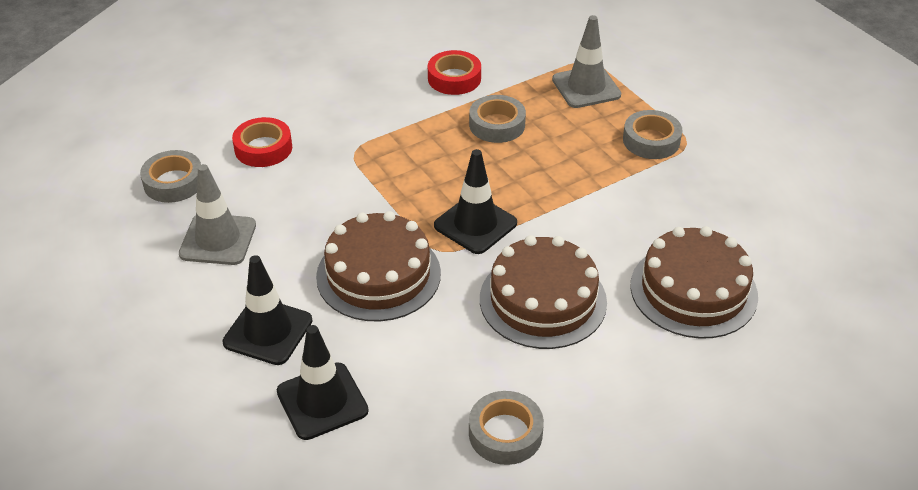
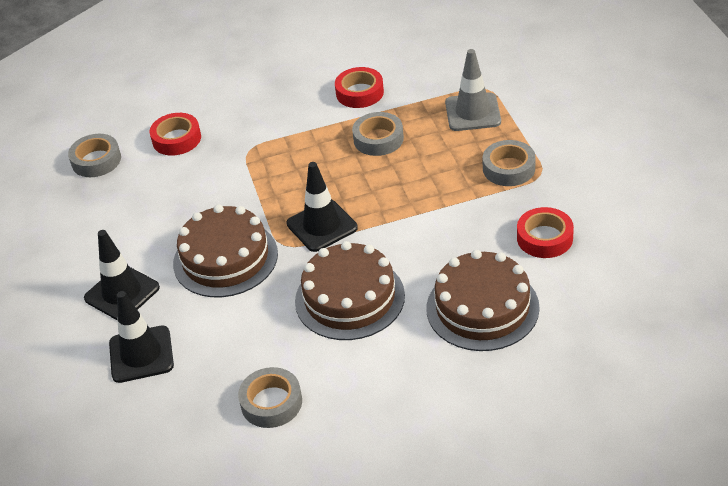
camera: 20 degrees right, 0 degrees up
grey traffic cone [179,164,256,265] -> none
none -> red tape [517,207,574,258]

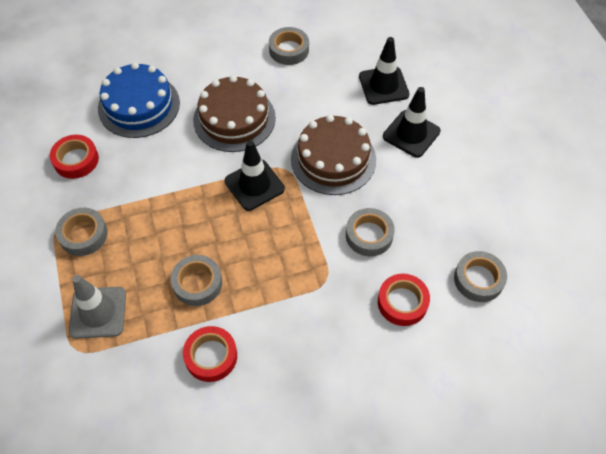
camera: 175 degrees right, 15 degrees up
brown cake [427,250,540,351] -> blue cake [98,62,180,138]
none -> grey tape [346,208,395,256]

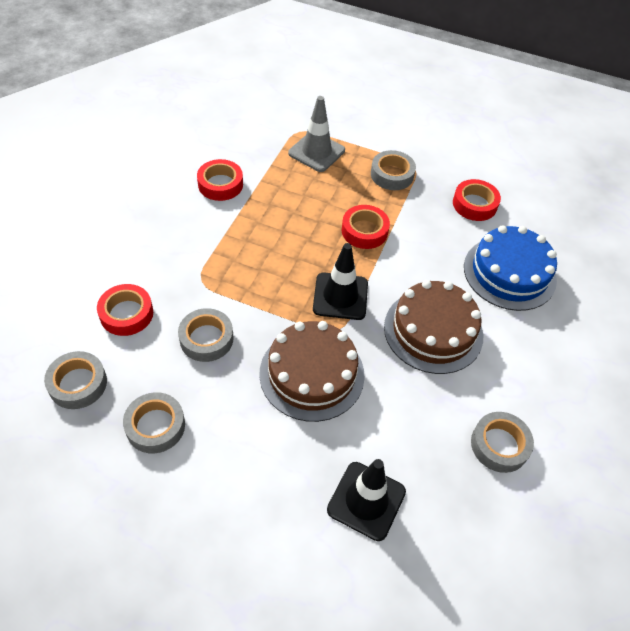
camera: 125 degrees right, 5 degrees down
grey tape [171,255,222,306] -> grey tape moved to [123,392,185,453]
black traffic cone [383,87,440,158] -> none
none -> red tape [342,205,390,249]

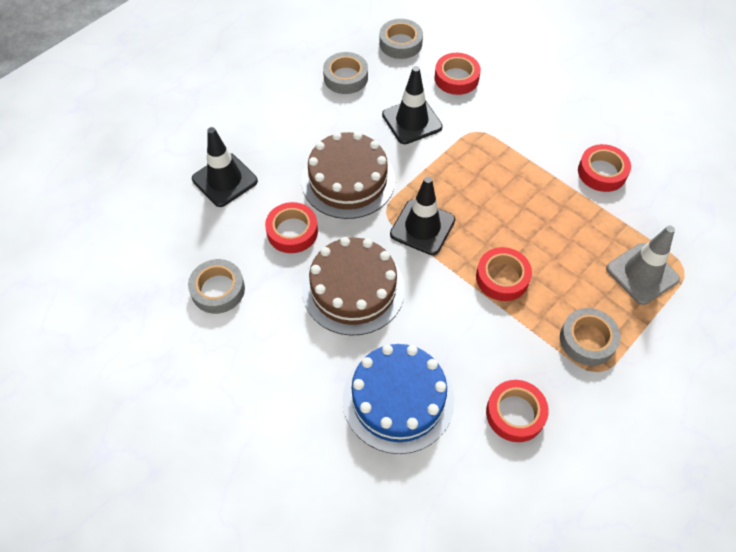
camera: 115 degrees right, 5 degrees up
grey tape [178,308,233,362] -> black traffic cone [382,66,443,144]
none -> red tape [265,202,318,253]

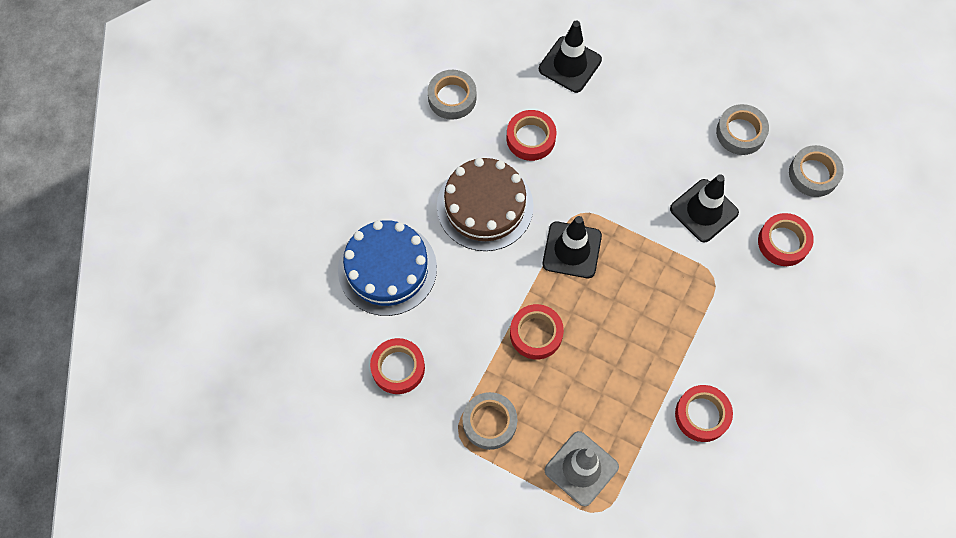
camera: 75 degrees right, 10 degrees up
brown cake [301,132,395,219] -> none

